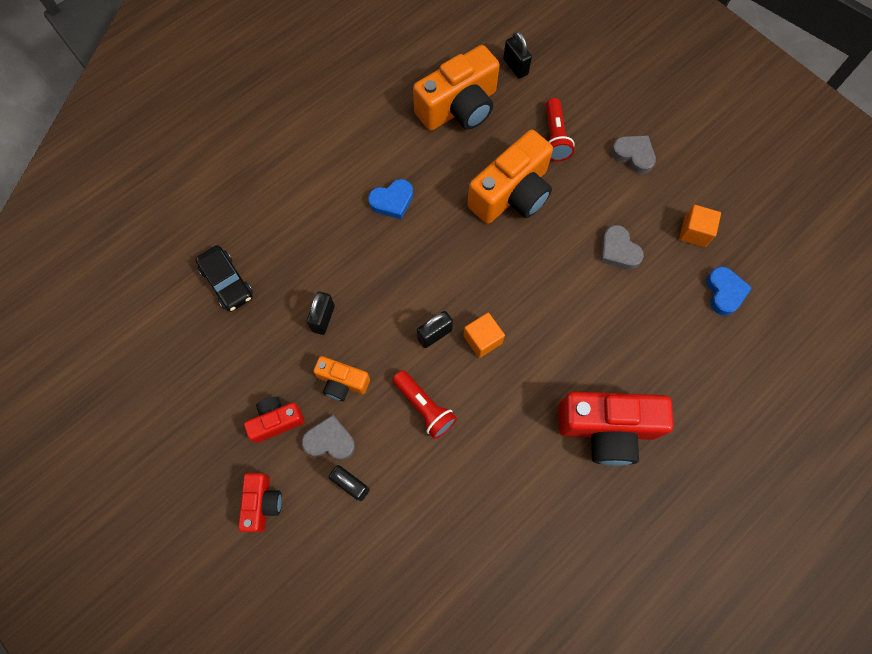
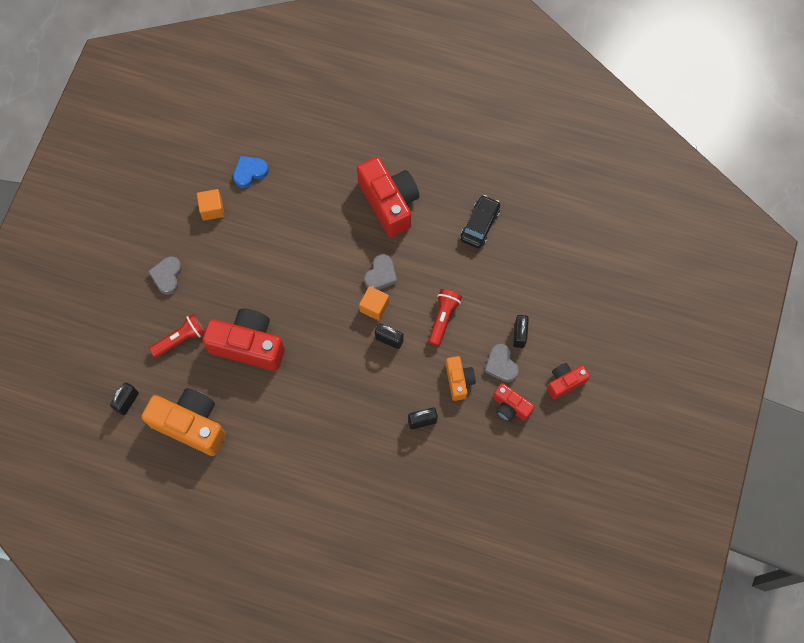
camera: 120 degrees left, 0 degrees up
black car [196,245,253,312] -> black car moved to [461,195,500,248]
blue heart [368,179,413,219] -> none
orange camera [467,130,553,224] -> red camera [202,309,285,371]
grey heart [600,225,644,269] -> grey heart moved to [364,254,397,290]

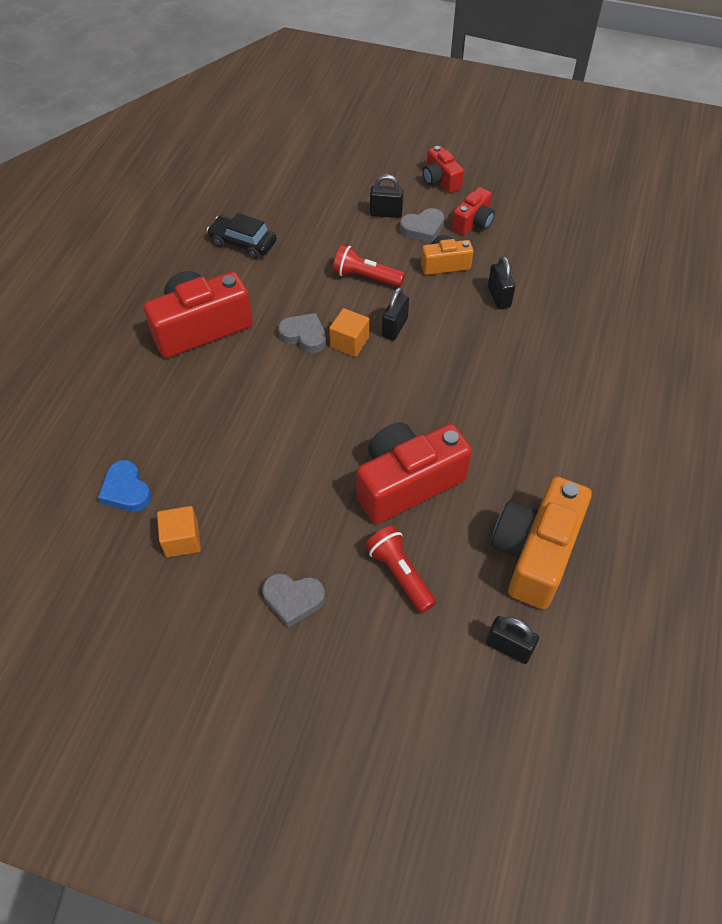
camera: 90 degrees left, 15 degrees down
red camera [202,309,285,371] -> red camera turned 45 degrees clockwise [357,422,472,524]

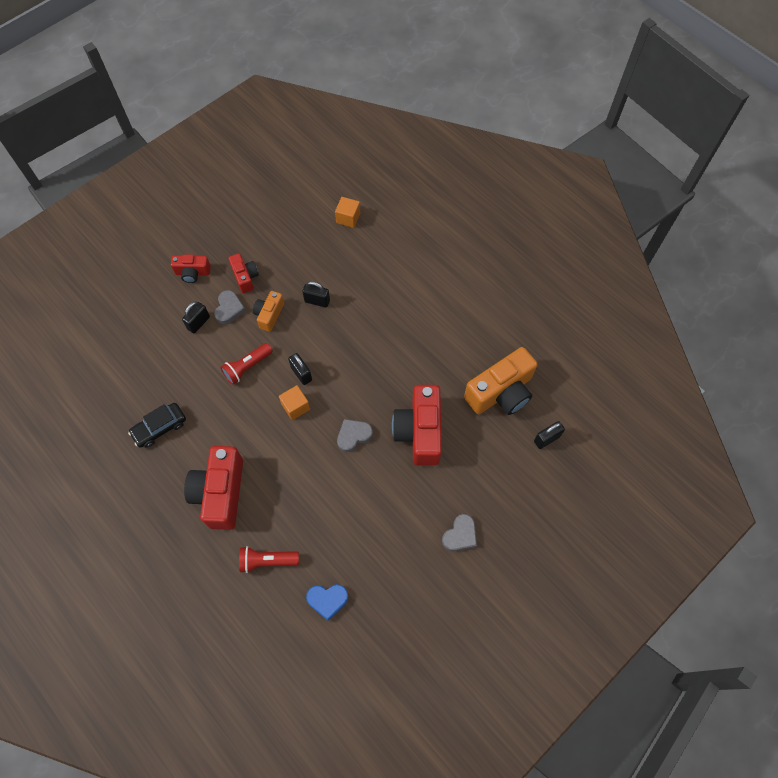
camera: 60 degrees left, 10 degrees up
orange cube [157,506,201,557] -> orange cube moved to [335,197,360,228]
grey heart [278,313,326,353] -> grey heart moved to [337,419,373,452]
red flashlight [365,525,436,613] -> red flashlight moved to [239,546,299,573]
orange camera [491,476,592,609] -> orange camera turned 90 degrees counterclockwise [464,347,537,415]

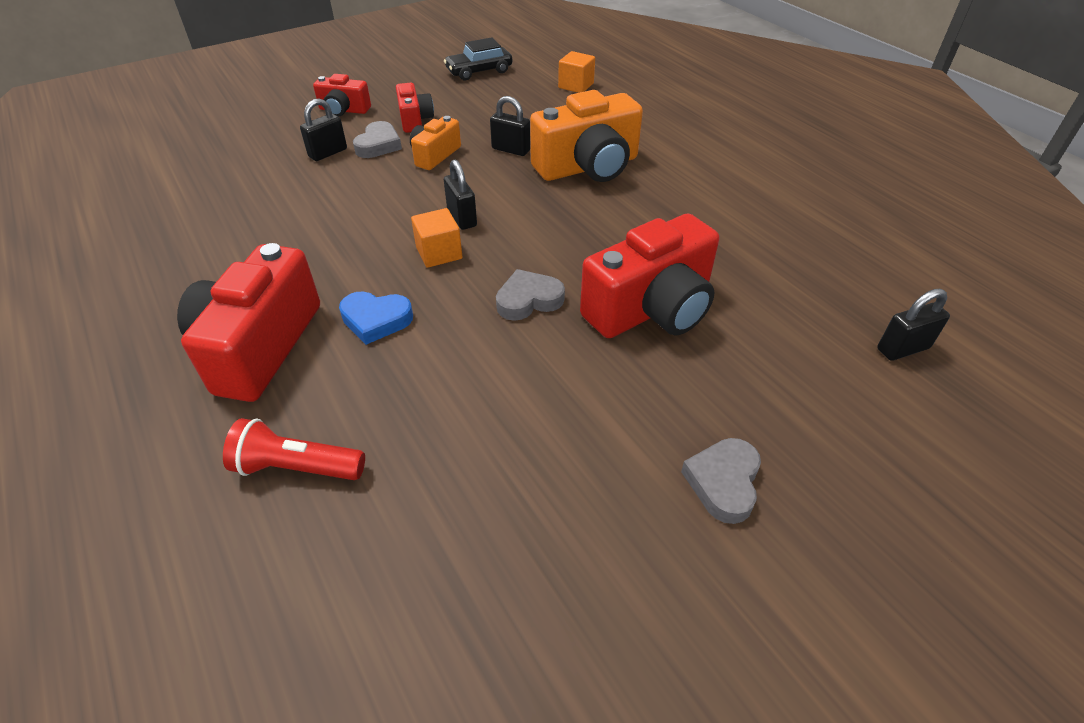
camera: 10 degrees right, 20 degrees down
black car [128,403,186,448] -> black car moved to [444,37,512,80]
red flashlight [220,343,273,385] -> none
blue heart [306,584,348,621] -> blue heart moved to [339,291,413,345]
red camera [392,385,442,466] -> red camera turned 135 degrees counterclockwise [580,213,719,338]
grey heart [442,514,477,552] -> grey heart turned 150 degrees clockwise [681,438,761,524]
orange camera [464,347,537,415] -> orange camera moved to [530,90,643,182]

